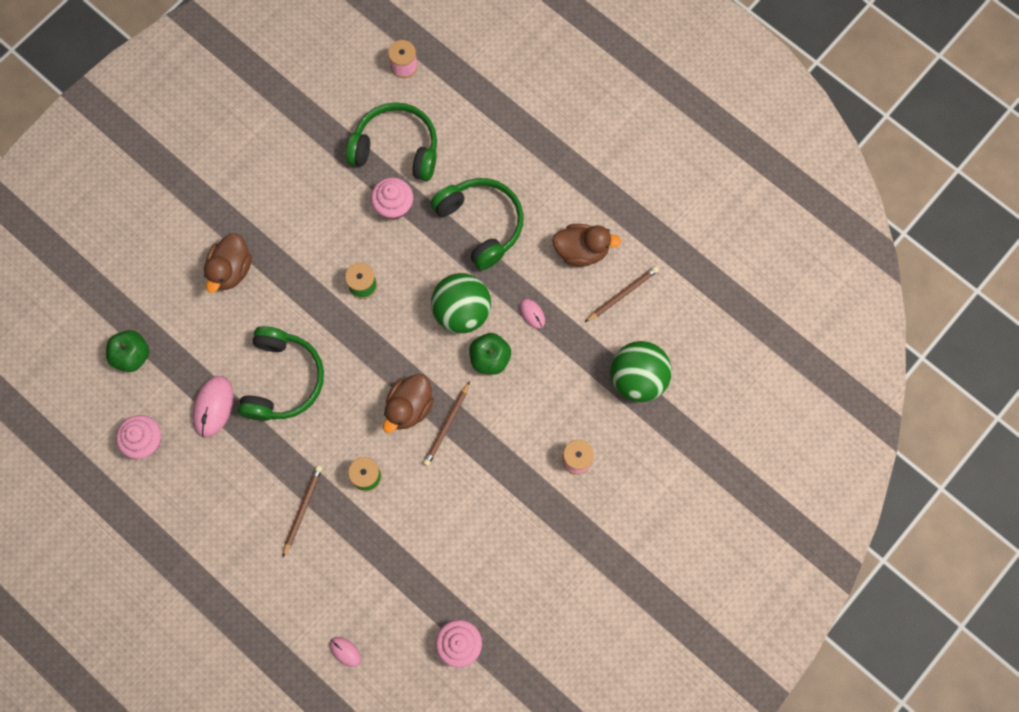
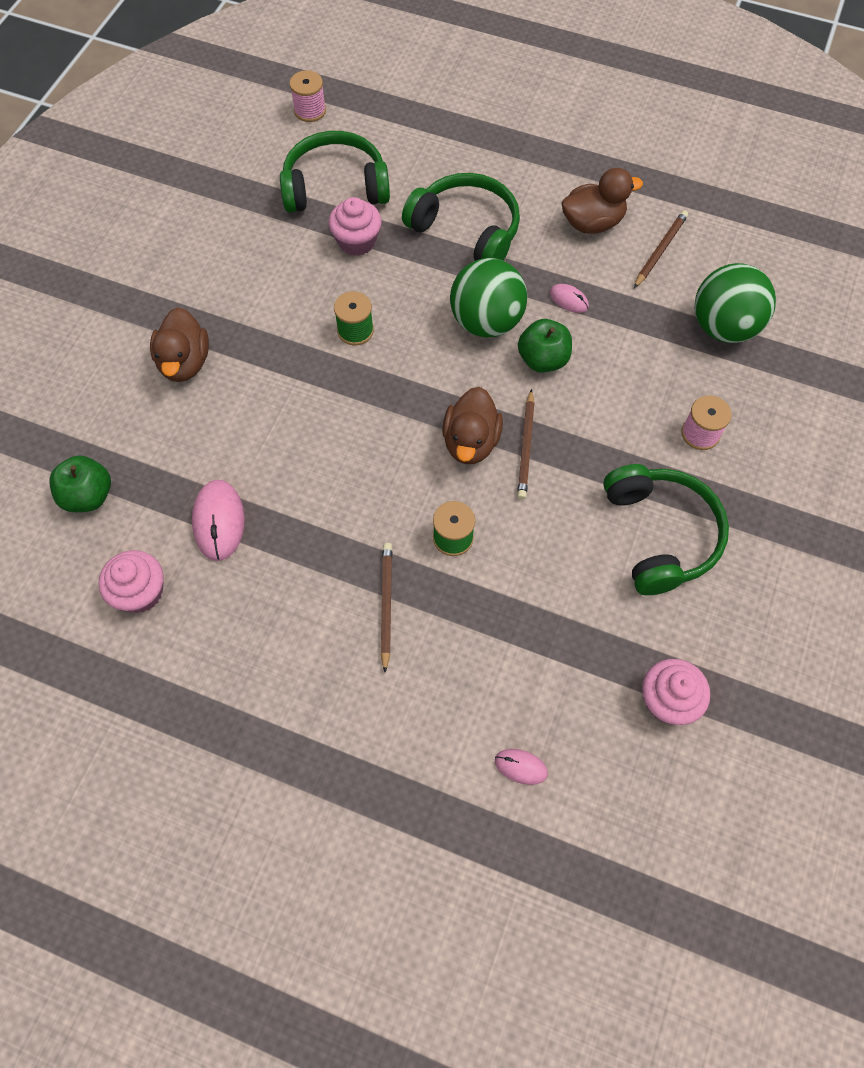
camera: 20 degrees left, 10 degrees down
green headphones [238,326,324,421] -> green headphones moved to [603,464,729,595]

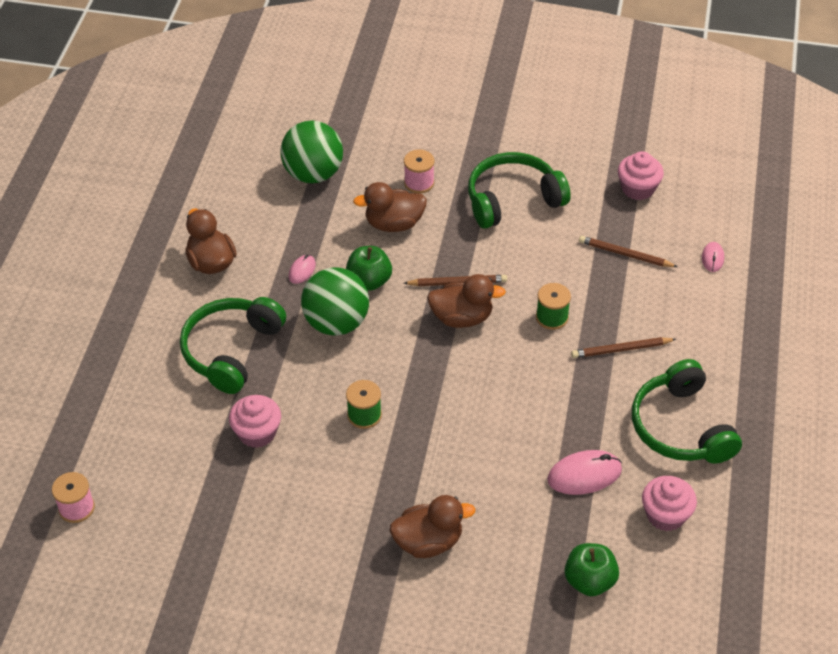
camera: 100 degrees left, 15 degrees down
green headphones [280,131,390,213] -> green headphones moved to [632,359,742,464]
brown pencil [634,210,688,288] -> brown pencil moved to [579,236,678,267]
none -> brown duck [353,182,427,232]

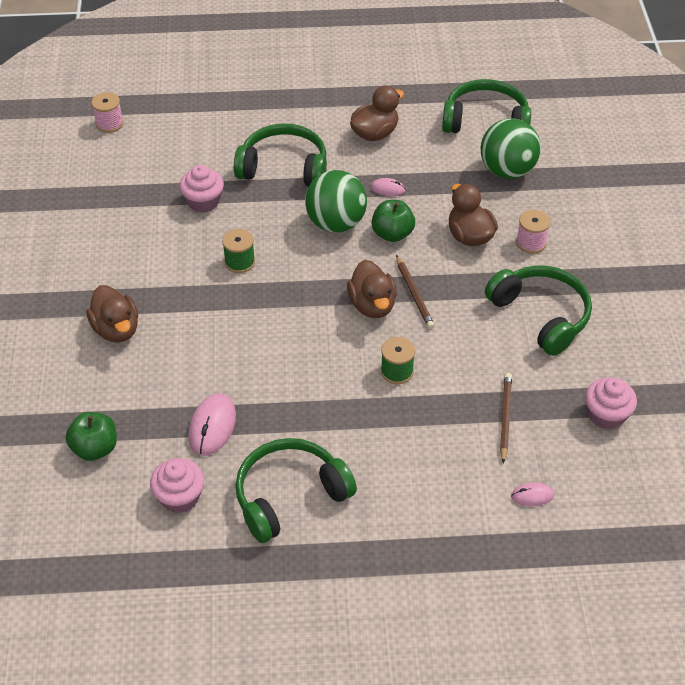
camera: 75 degrees right, 0 degrees up
pink mouse [547,450,622,495] -> pink mouse turned 45 degrees clockwise [188,393,236,456]
brown pencil [571,337,676,358] -> none
none -> green headphones [442,79,531,133]

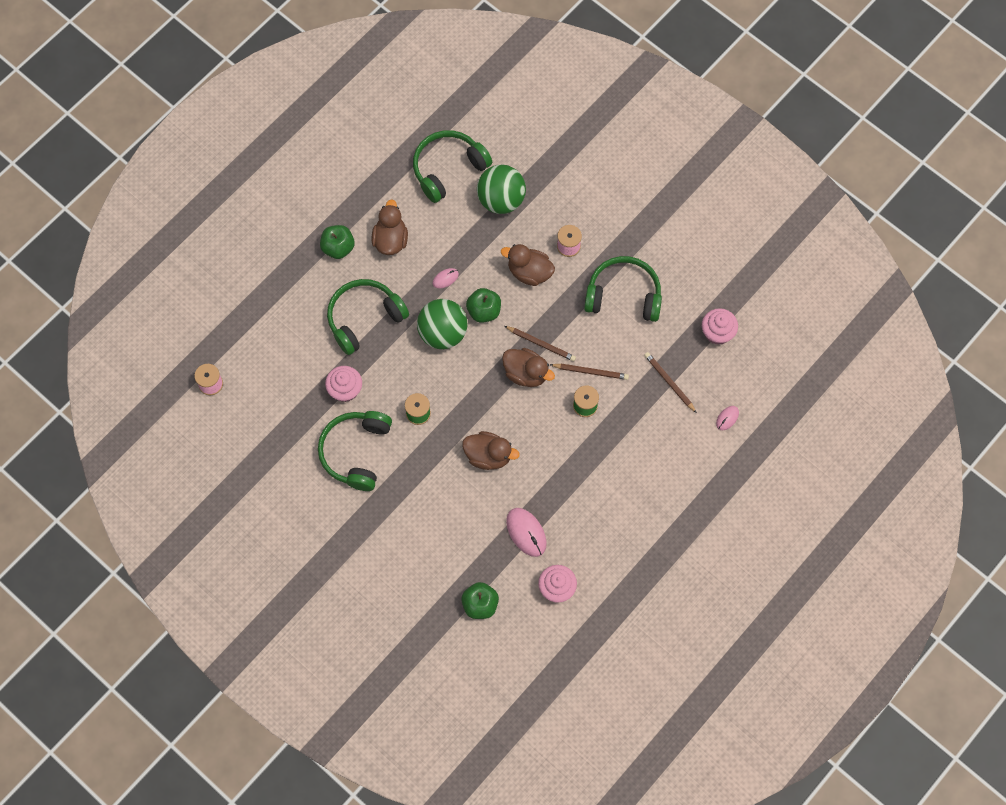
camera: 45 degrees left, 20 degrees up
brown duck [86,285,138,342] -> brown duck moved to [462,431,520,470]
green headphones [235,438,357,543] -> green headphones moved to [318,411,392,491]
none -> green apple [320,225,355,259]
none -> brown pencil [550,364,629,380]

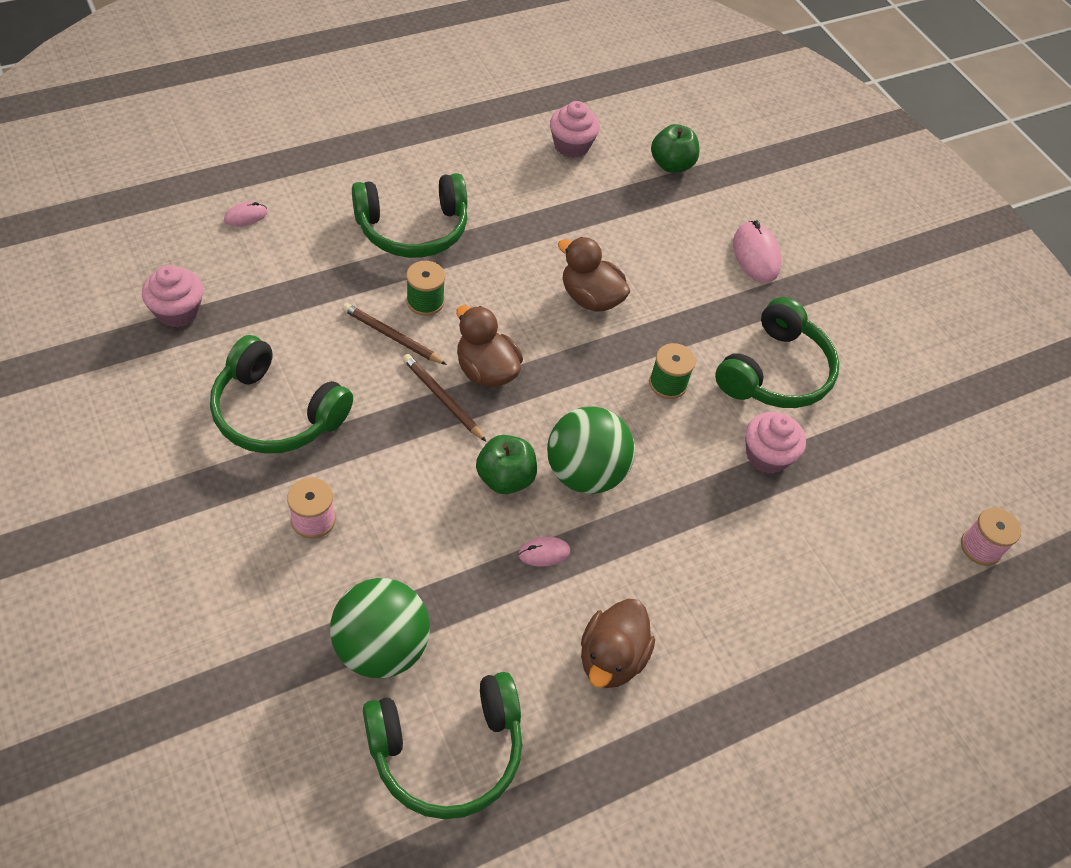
camera: 165 degrees left, 15 degrees down
green apple [320,225,355,259] -> none
green headphones [327,279,409,355] -> green headphones moved to [352,173,467,258]
brown duck [501,244,555,286] -> none
pink mouse [506,508,547,557] -> pink mouse moved to [733,221,781,283]
brown pencil [644,352,697,413] -> none

